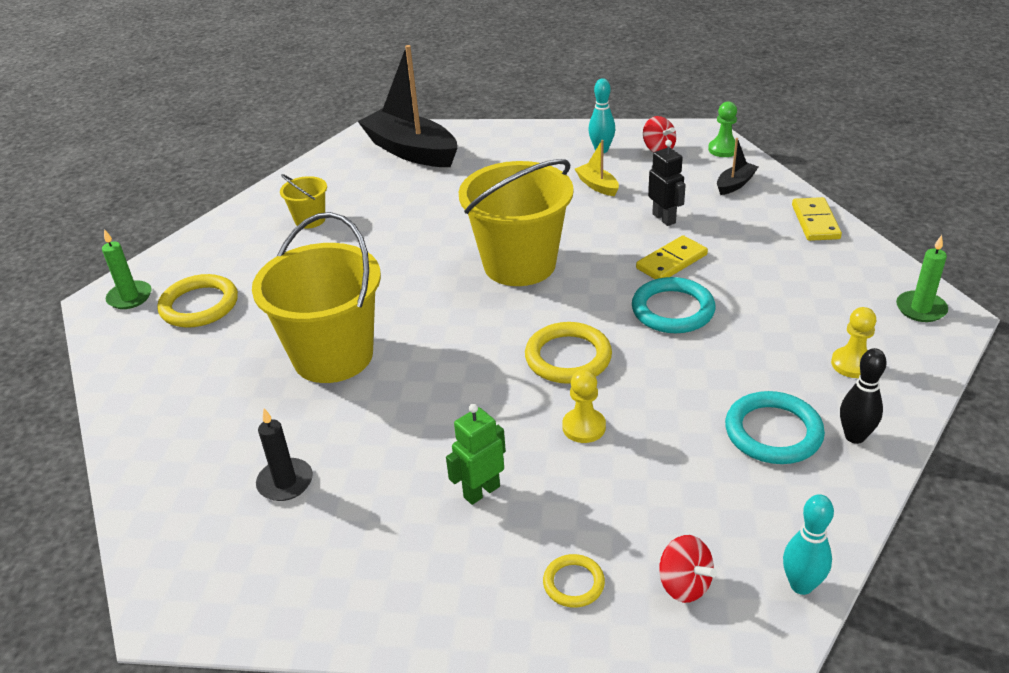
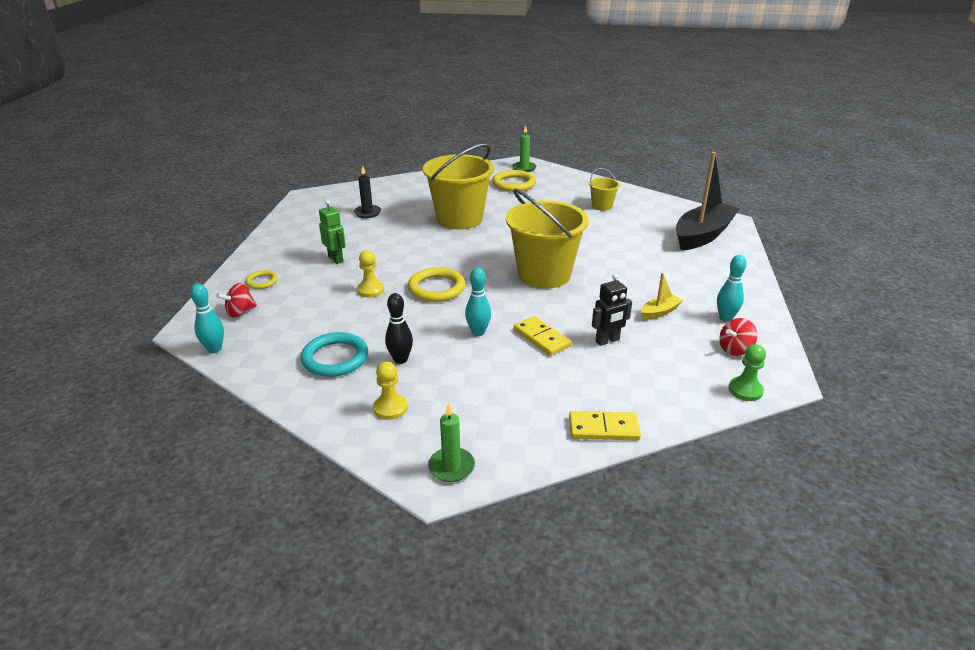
camera: 90 degrees right, 5 degrees down
turquoise ring [632,277,715,333] -> turquoise bowling pin [465,268,491,336]
black boat [717,138,758,195] -> none
black bowling pin [840,348,887,444] -> black bowling pin moved to [385,293,413,364]

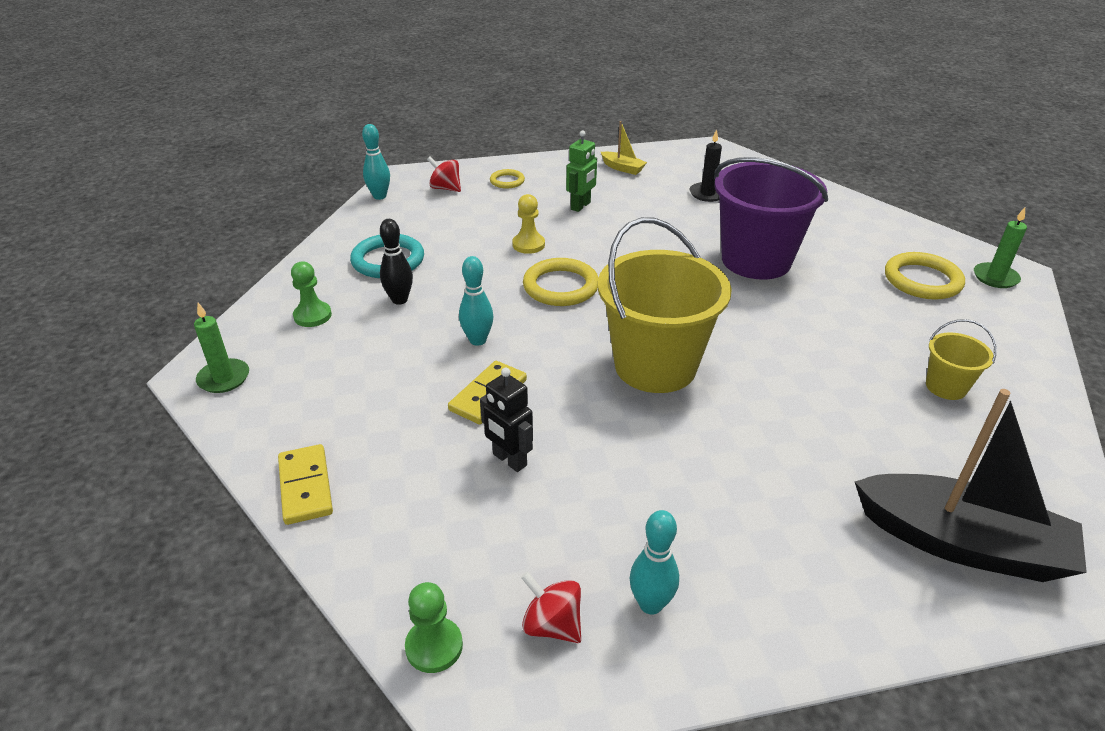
camera: 70 degrees right, 5 degrees up
yellow pawn [373,362,407,420] -> green pawn [291,262,332,327]
yellow bucket [423,144,494,229] -> purple bucket [714,157,828,280]
yellow boat [641,273,683,319] -> yellow boat moved to [601,121,647,175]

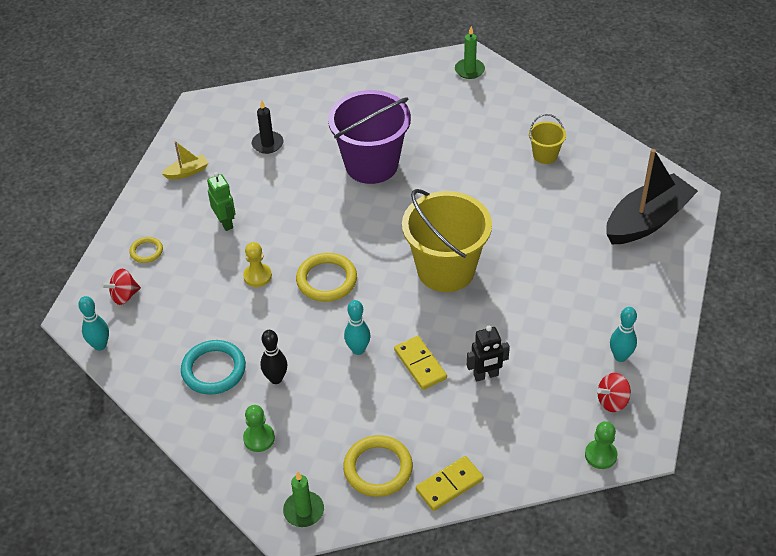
camera: 60 degrees left, 10 degrees up
yellow domino [278,444,333,525] -> yellow domino turned 45 degrees counterclockwise [416,456,483,511]
yellow ring [885,252,965,300] -> yellow ring moved to [343,435,413,497]

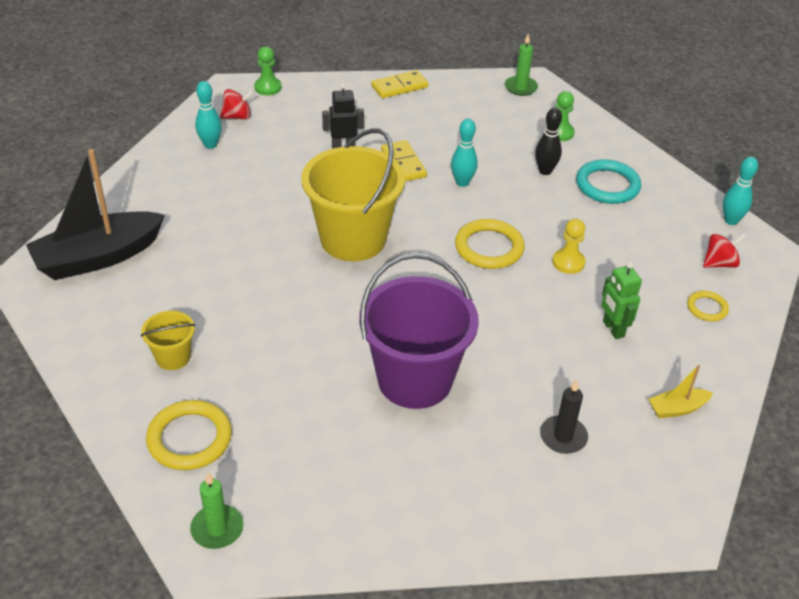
camera: 175 degrees left, 5 degrees down
yellow ring [343,435,413,497] -> yellow ring moved to [146,400,232,470]

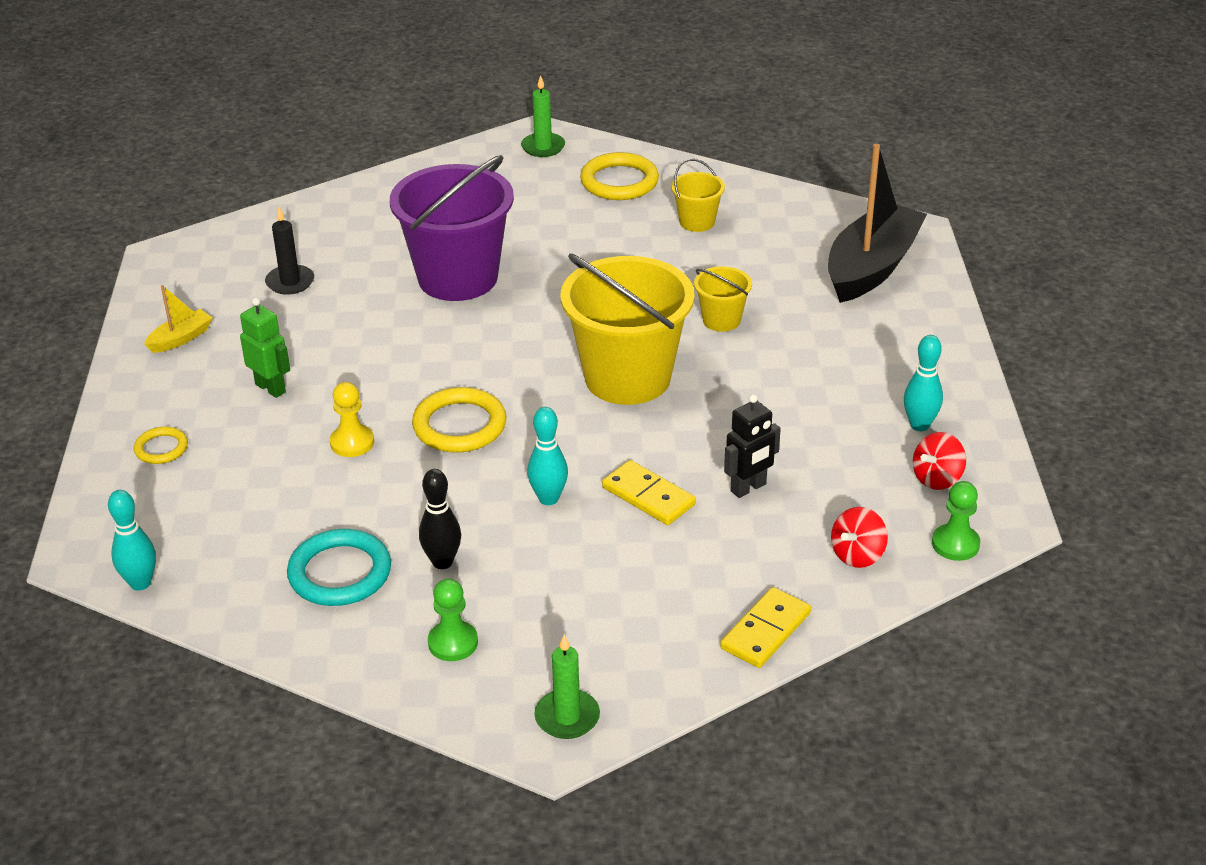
camera: 155 degrees right, 5 degrees down
red spinning top [703,233,746,268] -> red spinning top moved to [831,507,888,568]
none -> yellow bucket [694,266,752,332]

